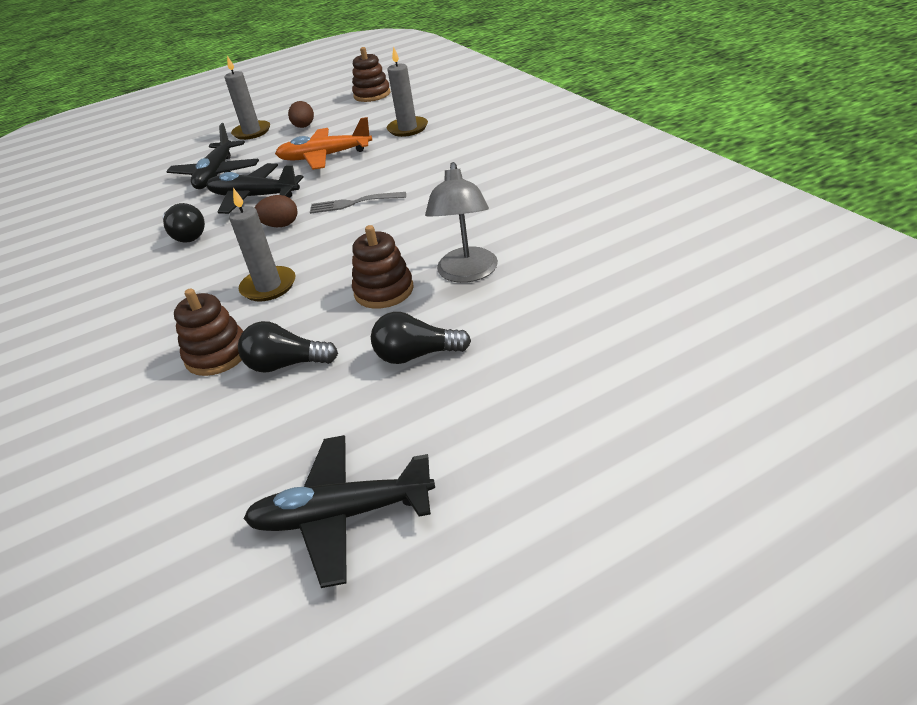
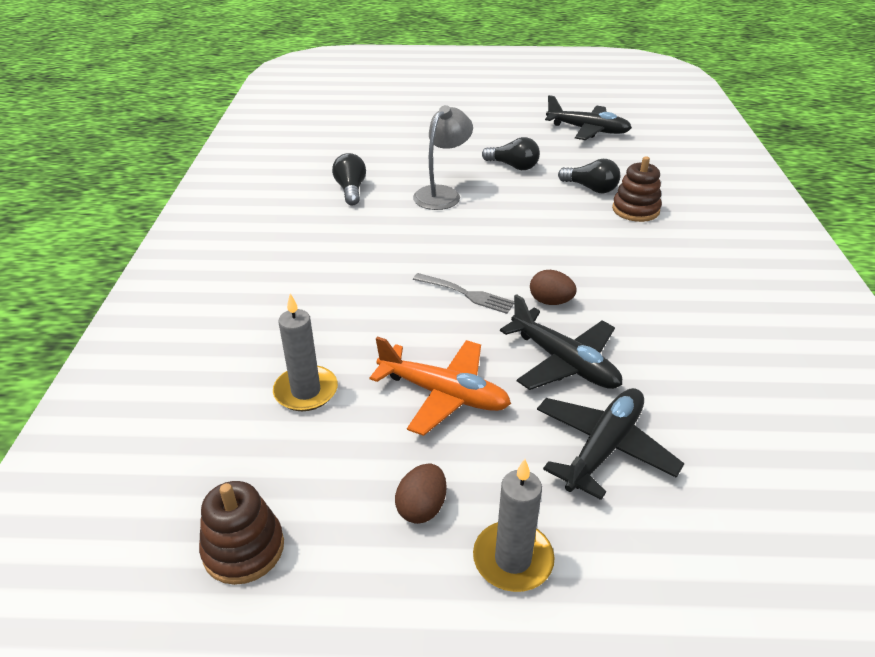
camera: 155 degrees left, 0 degrees up
black light bulb [163,203,205,243] -> black light bulb moved to [332,153,366,206]
grey candle [229,188,295,302] -> none
brown stacking toy [352,225,414,309] -> none

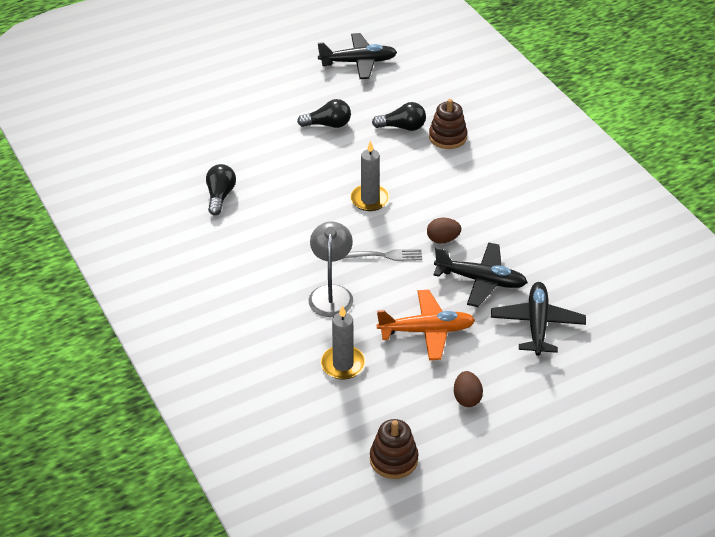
camera: 30 degrees left, 5 degrees up
black light bulb [332,153,366,206] -> black light bulb turned 45 degrees clockwise [206,164,236,215]
grey lamp [413,105,473,210] -> grey lamp moved to [308,221,353,317]
grey candle [473,459,555,592] -> grey candle moved to [350,140,390,211]

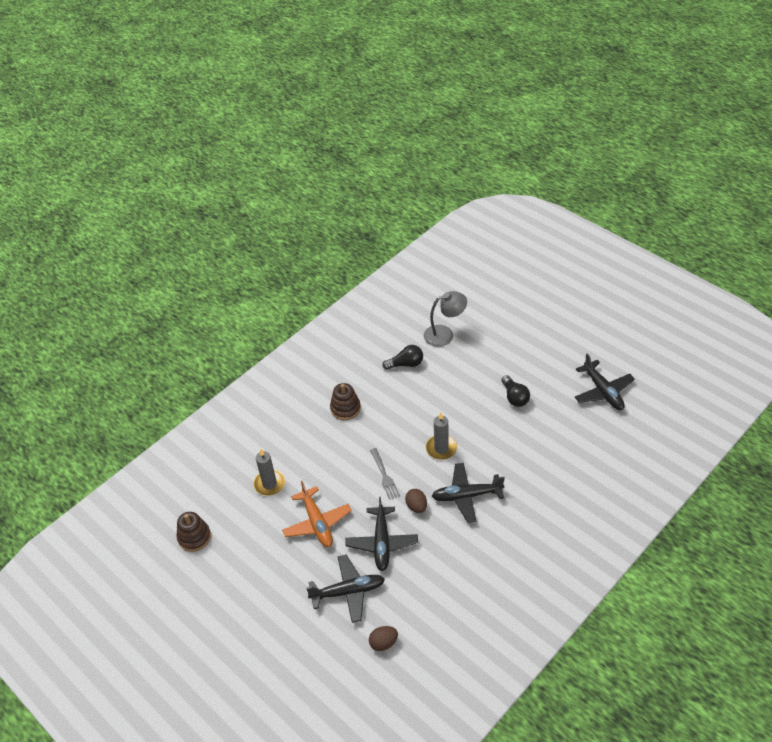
camera: 75 degrees right, 5 degrees up
grey lamp [308,221,353,317] -> grey lamp moved to [424,291,467,347]
black light bulb [372,102,426,131] -> none
brown stacking toy [429,99,467,149] -> brown stacking toy moved to [330,383,361,420]
brown egg [454,371,483,407] -> brown egg moved to [369,626,398,651]
none -> black plane [432,463,505,523]

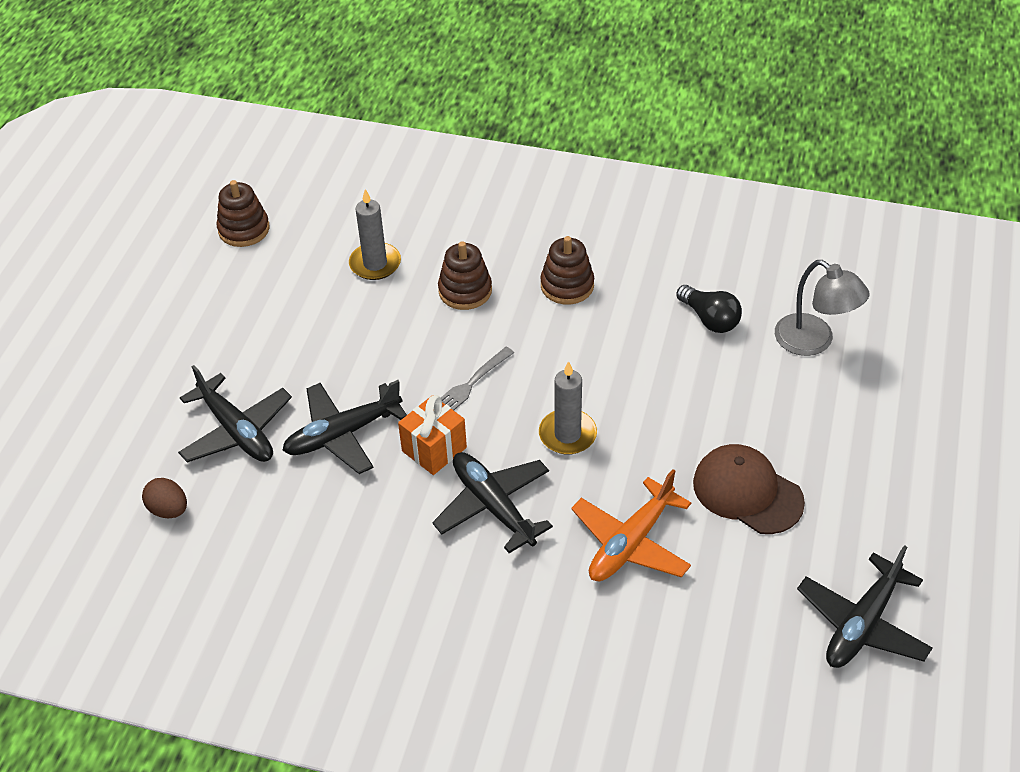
camera: 60 degrees right, 0 degrees up
orange plane [282,481,352,547] -> orange plane moved to [571,469,691,581]
brown egg [405,489,427,513] -> orange gift [398,395,467,475]
black light bulb [501,375,530,407] -> brown cap [693,444,805,534]
none -> brown stacking toy [438,241,492,310]

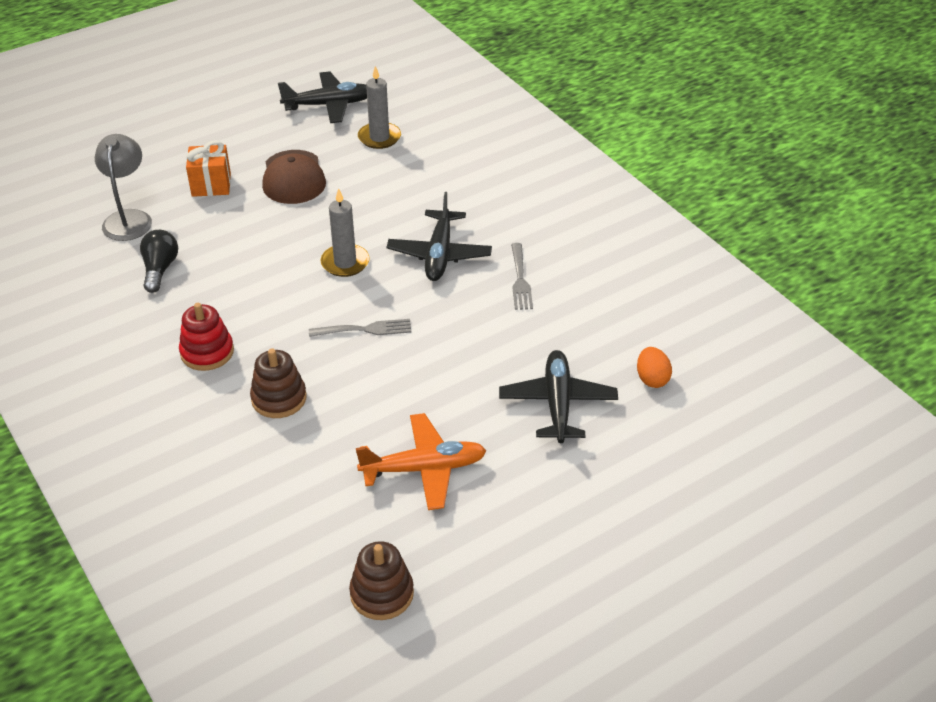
camera: 140 degrees left, 5 degrees down
brown egg [142,478,187,518] -> orange egg [637,347,672,388]
black plane [282,380,407,474] -> none
grey candle [349,189,401,280] -> grey candle moved to [358,66,401,149]
orange gift [398,395,467,475] -> orange gift moved to [186,141,231,197]
brown stacking toy [540,236,594,304] -> red stacking toy [179,303,234,371]
orange plane [571,469,691,581] -> orange plane moved to [356,413,486,510]
none -> grey fork [511,243,533,310]

